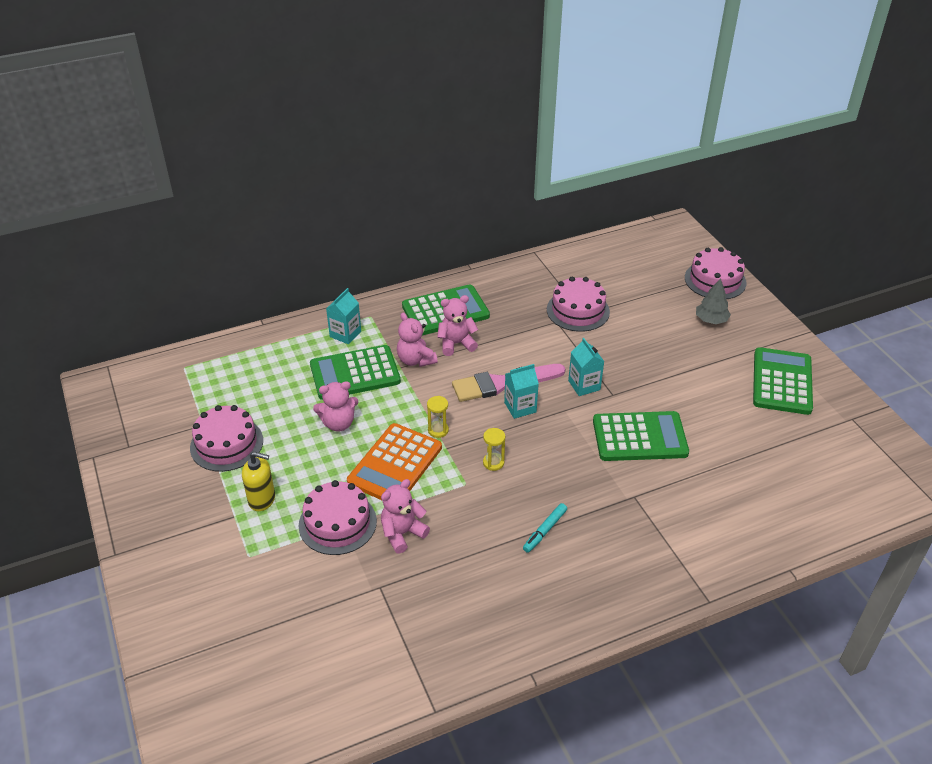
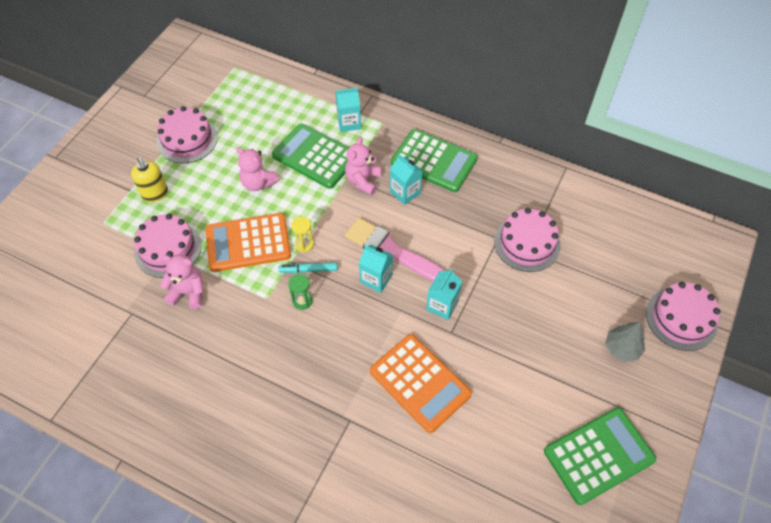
camera: 50 degrees right, 15 degrees up
pink teddy bear [437,295,478,356] -> turquoise carton [390,154,422,205]
yellow hourglass [483,428,505,471] -> green hourglass [288,274,313,310]
turquoise marker [523,503,567,553] -> turquoise marker moved to [278,262,337,273]
green calculator [593,411,689,461] -> orange calculator [370,334,472,433]

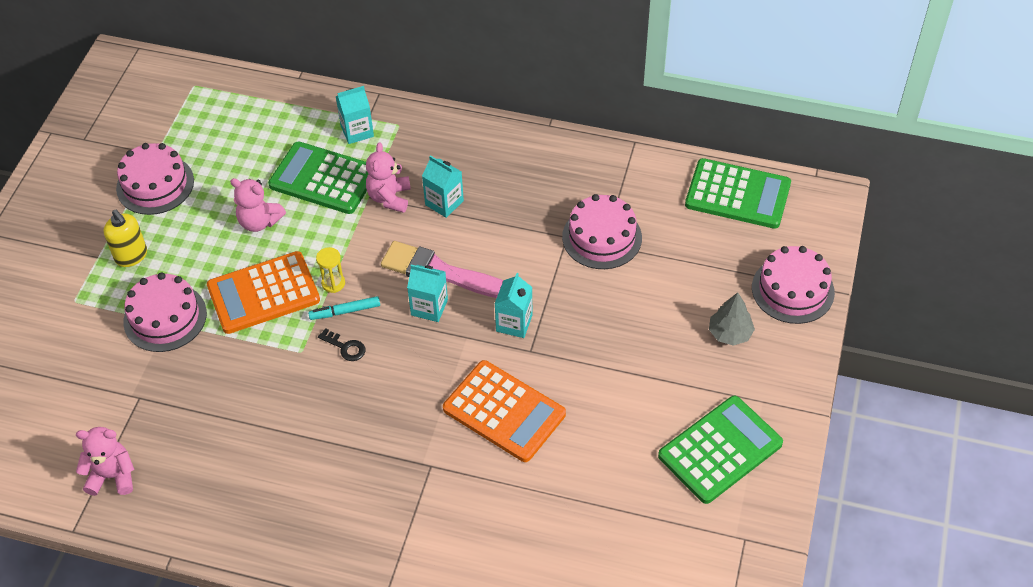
camera: 10 degrees left, 5 degrees down
pink teddy bear [160,254,204,309] -> pink teddy bear moved to [76,427,134,496]
green hourglass [288,274,313,310] -> black key [318,328,366,361]
green calculator [391,129,478,192] -> green calculator moved to [685,158,791,229]

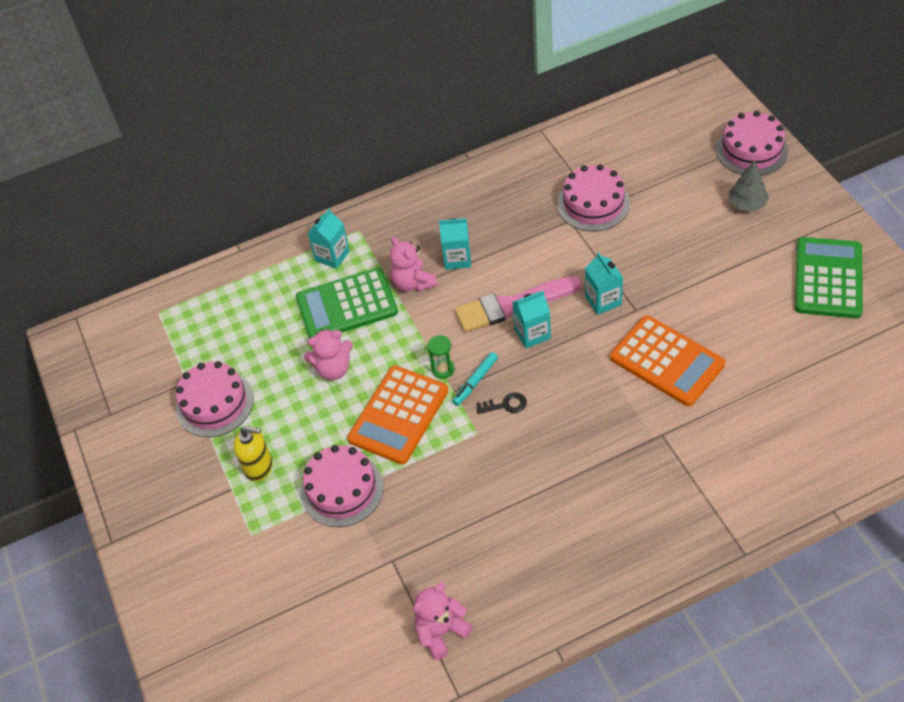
camera: 35 degrees left, 0 degrees up
yellow hourglass [316,247,345,293] -> green hourglass [428,335,455,379]
orange calculator [443,360,566,462] -> orange calculator turned 45 degrees clockwise [610,315,725,406]
green calculator [685,158,791,229] -> none

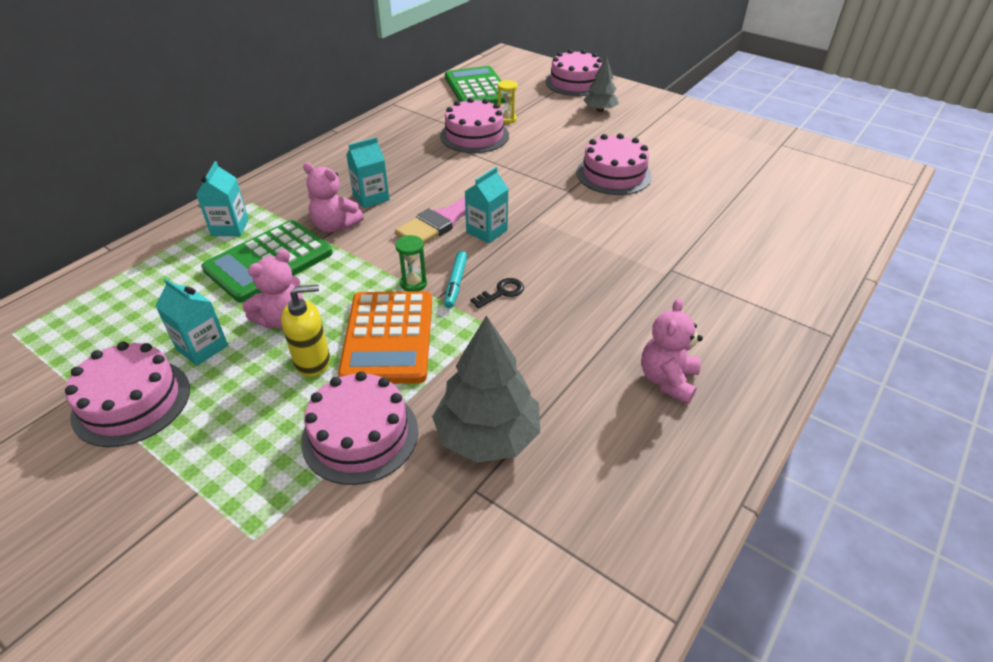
camera: 35 degrees left, 10 degrees down
yellow soap dispenser [234,426,273,482] -> yellow soap dispenser moved to [281,285,330,377]
pink teddy bear [413,583,472,660] -> pink teddy bear moved to [641,298,703,404]
turquoise carton [585,252,623,315] -> turquoise carton moved to [155,278,228,366]
orange calculator [610,315,725,406] -> none
green calculator [795,237,863,318] -> green calculator moved to [445,66,512,104]
none -> grey tree [432,315,540,463]
none -> yellow hourglass [498,80,518,124]
none -> pink cake [576,133,652,195]

